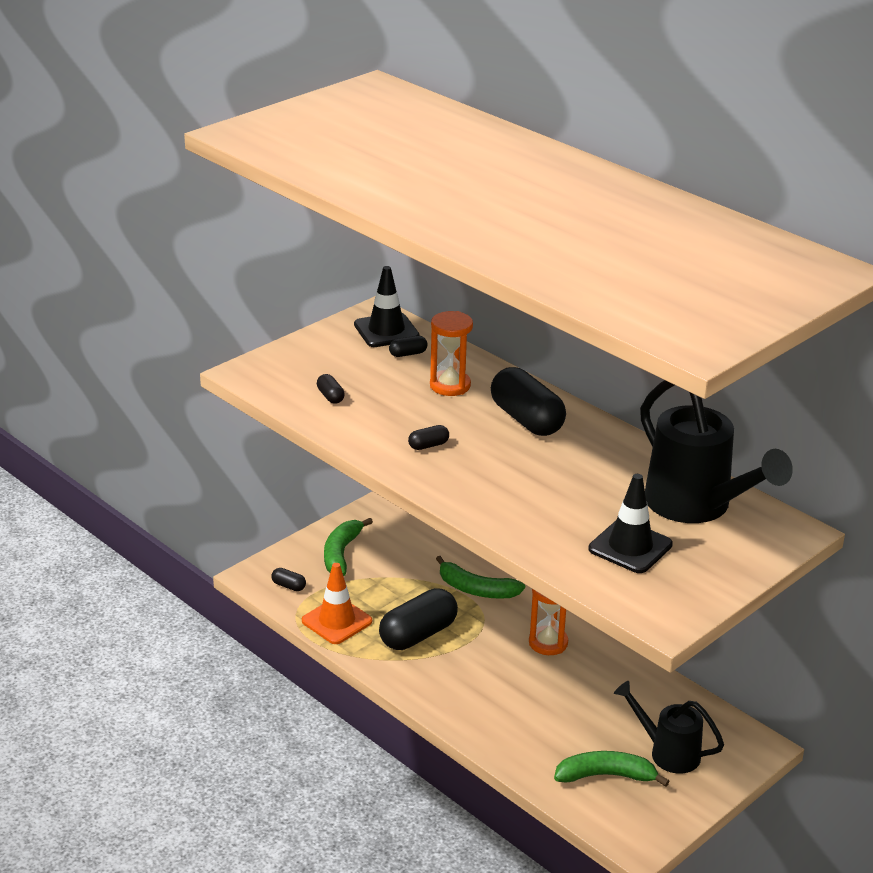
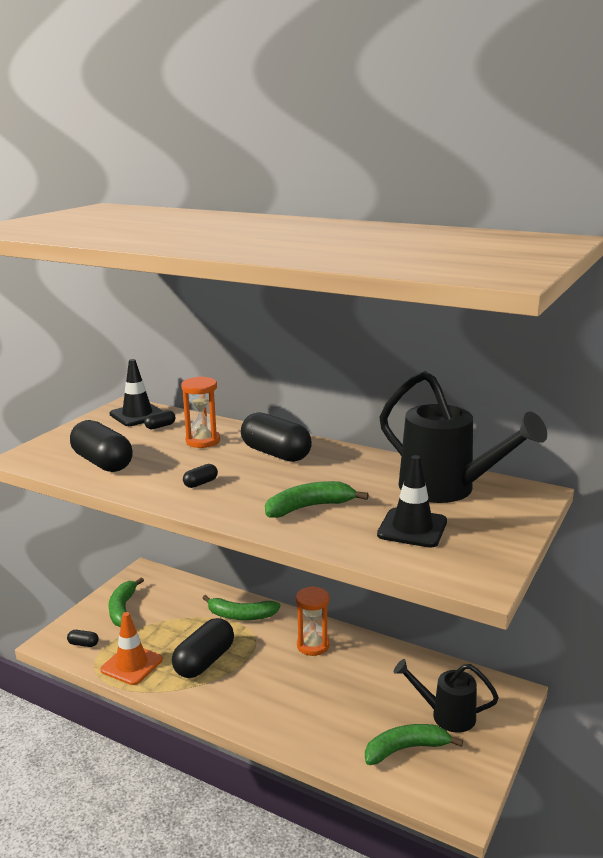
camera: 15 degrees left, 10 degrees down
black capsule [317,374,345,404] -> black capsule [70,420,133,472], size x2.31
none -> green banana [265,481,369,518]

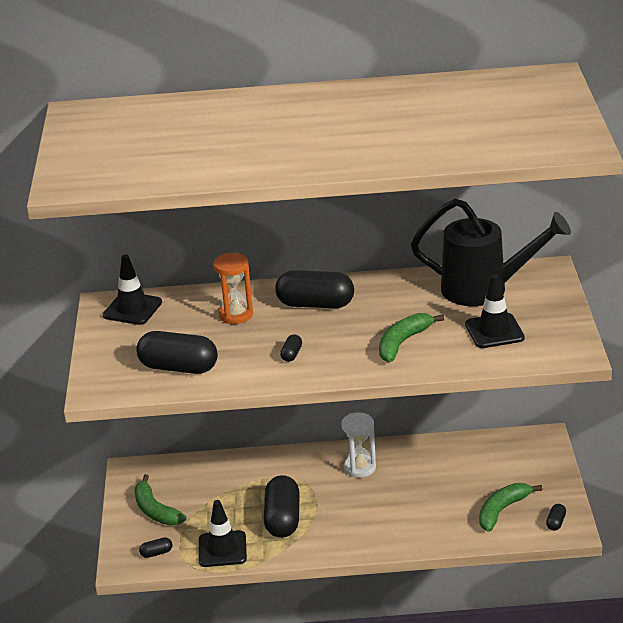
camera: 30 degrees left, 10 degrees up
orange traffic cone [100,612,163,685] -> black traffic cone [199,500,247,567]
black capsule [144,410,175,429] -> black capsule moved to [546,504,566,531]
green banana [203,595,281,620] -> none
orange hourglass [296,586,330,656] -> white hourglass [341,412,376,478]
black watering can [394,659,499,733] -> none

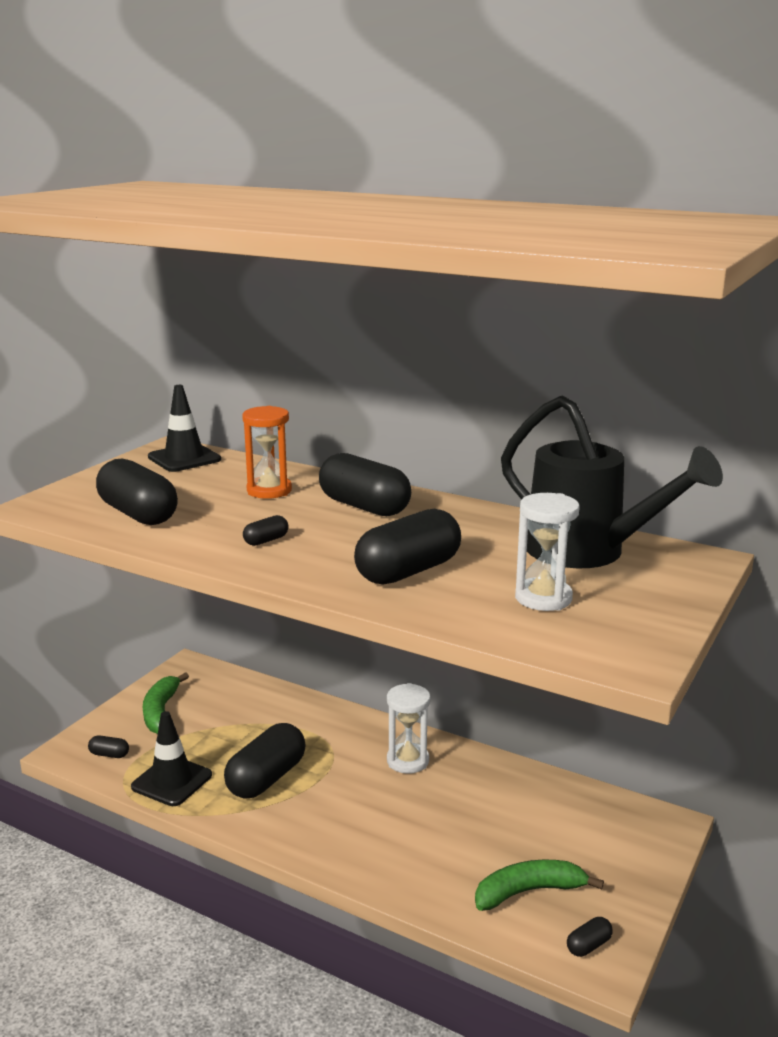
camera: 30 degrees right, 10 degrees down
green banana [379,313,444,362] -> black capsule [354,509,461,585]
black traffic cone [465,275,525,348] -> white hourglass [515,493,580,611]

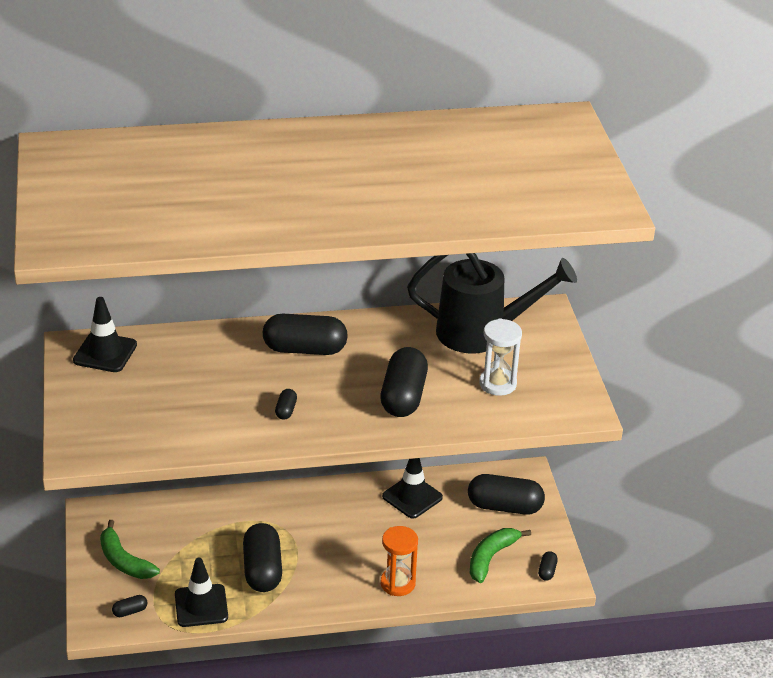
camera: 40 degrees left, 15 degrees up
black capsule [96,459,178,525] -> black capsule moved to [468,474,545,515]
orange hourglass [242,406,292,499] -> orange hourglass moved to [380,526,418,596]
white hourglass [387,683,430,774] -> none
none -> black traffic cone [382,458,443,518]

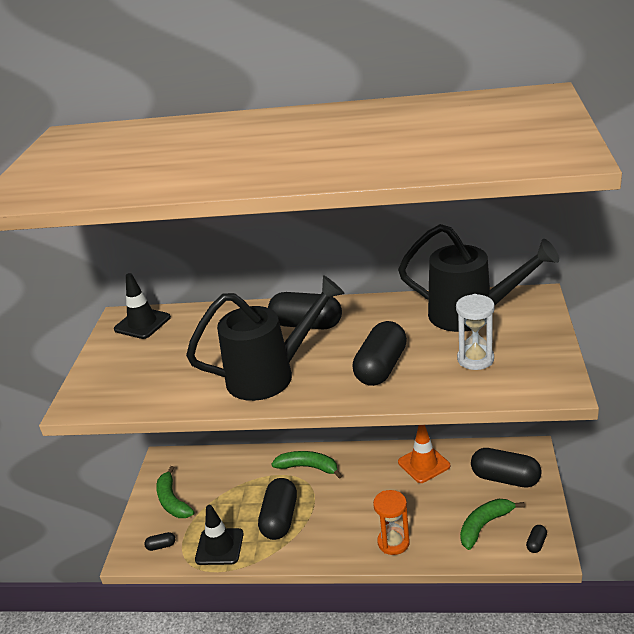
camera: 20 degrees right, 5 degrees down
black capsule [275,389,297,420] -> black watering can [186,275,345,401]
black traffic cone [382,458,443,518] -> orange traffic cone [398,425,450,483]
none -> green banana [271,451,343,479]

